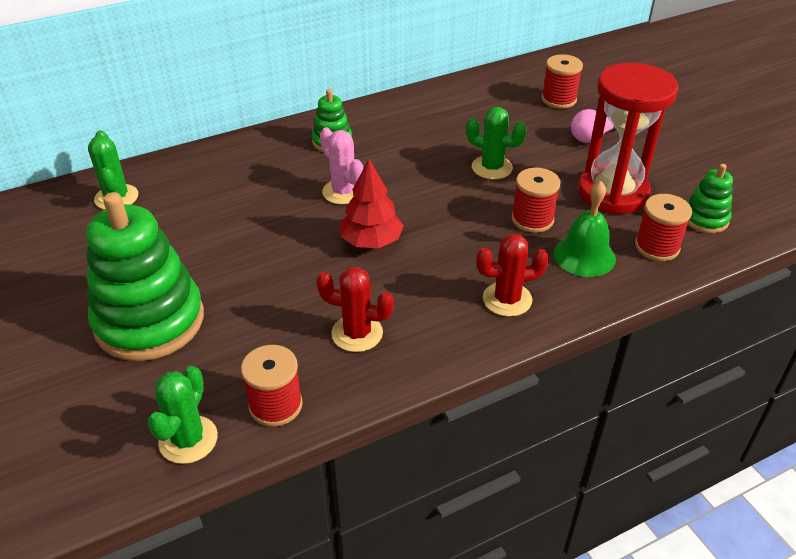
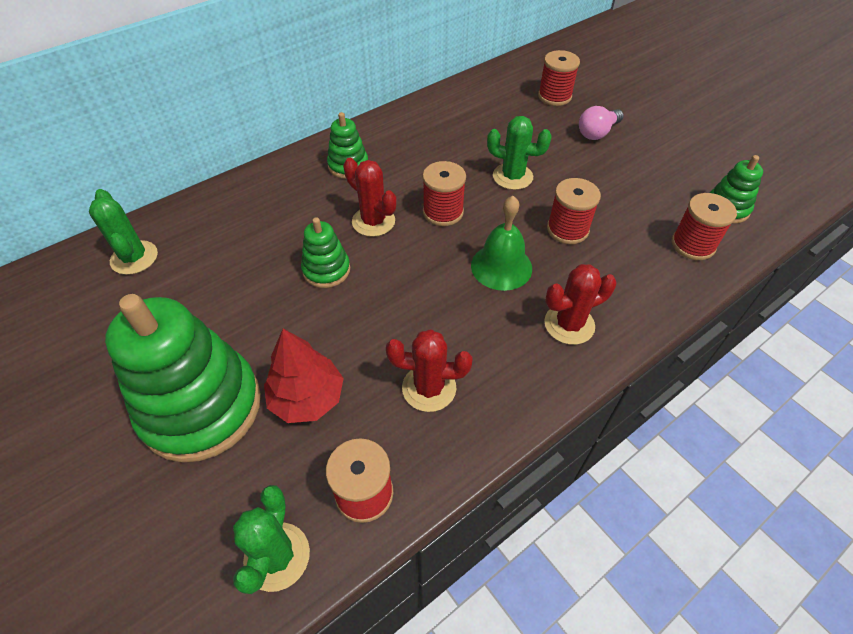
camera: 10 degrees left, 10 degrees up
pink cactus [320,127,363,205] -> red cactus [343,158,397,237]
red tree [339,159,404,248] -> red tree moved to [264,329,344,423]
green bell [553,181,616,277] -> green bell moved to [471,196,532,291]
red hourglass [578,62,678,214] -> none
none -> green stacking toy [301,217,350,288]
none -> red spool [423,161,466,226]

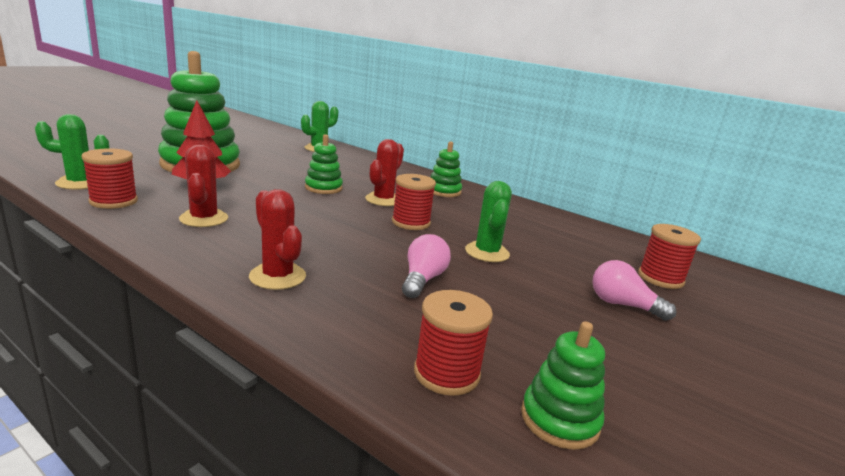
camera: 70 degrees right, 30 degrees down
green bell [471,196,532,291] -> none
red spool [547,178,601,244] -> pink light bulb [402,234,451,298]

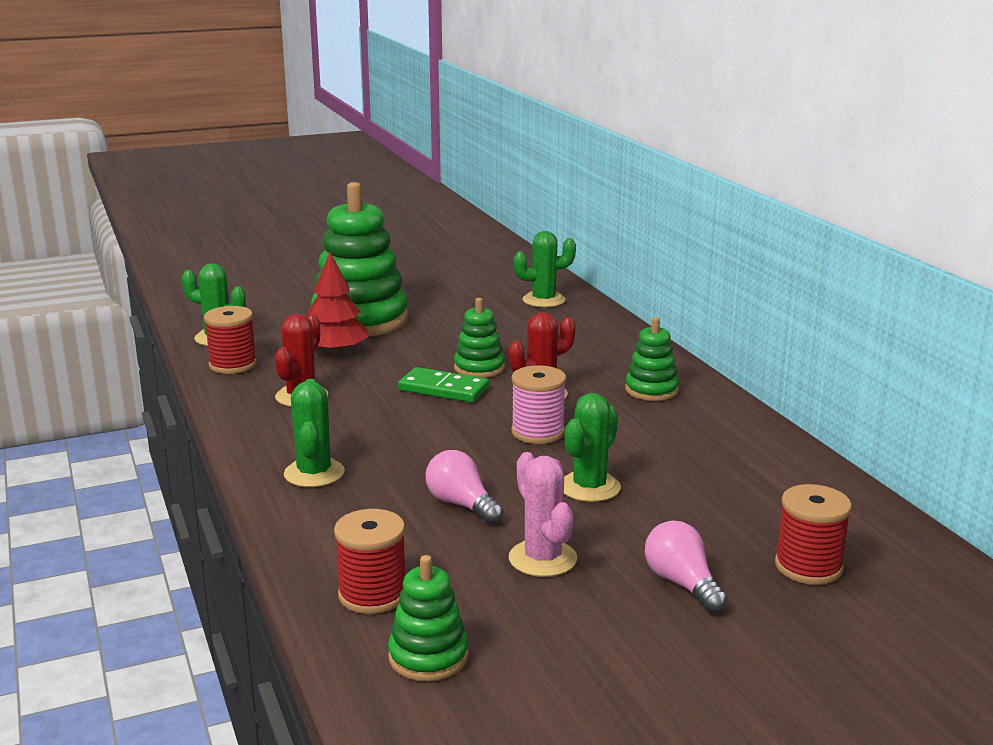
camera: 35 degrees right, 0 degrees up
red cactus [249,189,306,290] -> green cactus [284,379,345,487]
red spool [392,174,436,230] -> pink spool [511,365,566,444]
pink light bulb [402,234,451,298] -> pink light bulb turned 90 degrees counterclockwise [426,450,503,524]
none -> green domino [398,367,489,403]
none -> pink cactus [509,452,577,577]

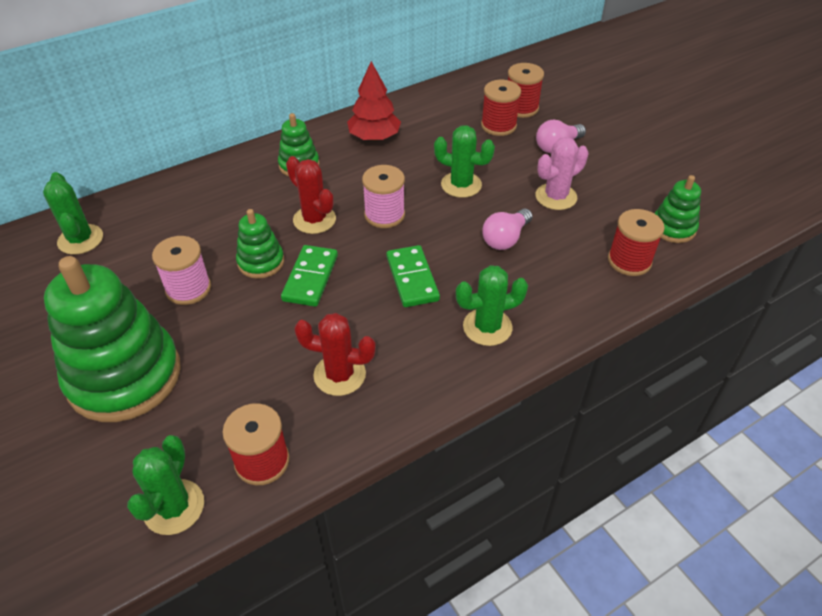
camera: 100 degrees left, 25 degrees up
red tree [308,252,368,356] -> red tree moved to [347,61,401,141]
none -> pink spool [152,236,211,305]
none -> green domino [386,245,440,307]
none -> red spool [481,80,521,136]

